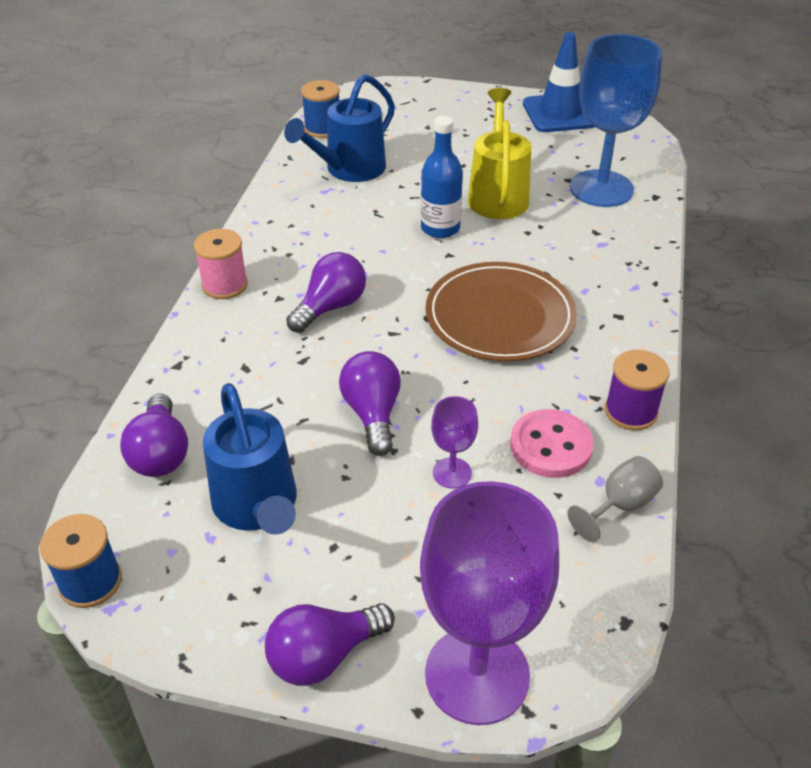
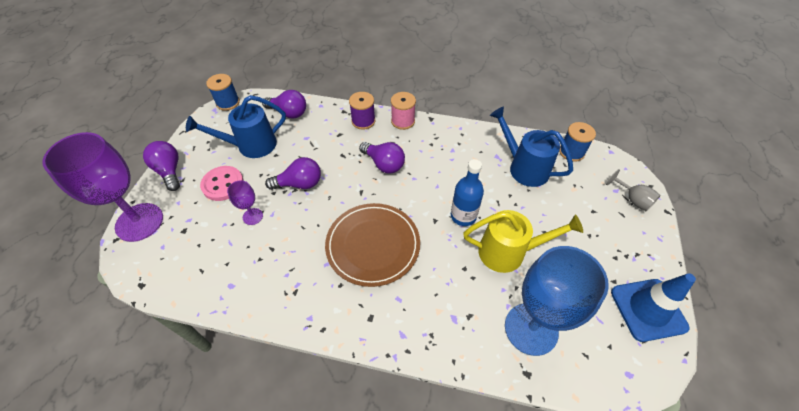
camera: 90 degrees right, 10 degrees up
purple light bulb [120,394,188,477] -> purple light bulb turned 150 degrees counterclockwise [262,90,306,118]
pink button [510,409,594,478] -> pink button moved to [200,166,244,201]
grey goblet [568,456,663,542] -> grey goblet moved to [606,169,661,211]
purple spool [605,350,669,430] -> purple spool moved to [349,92,375,130]

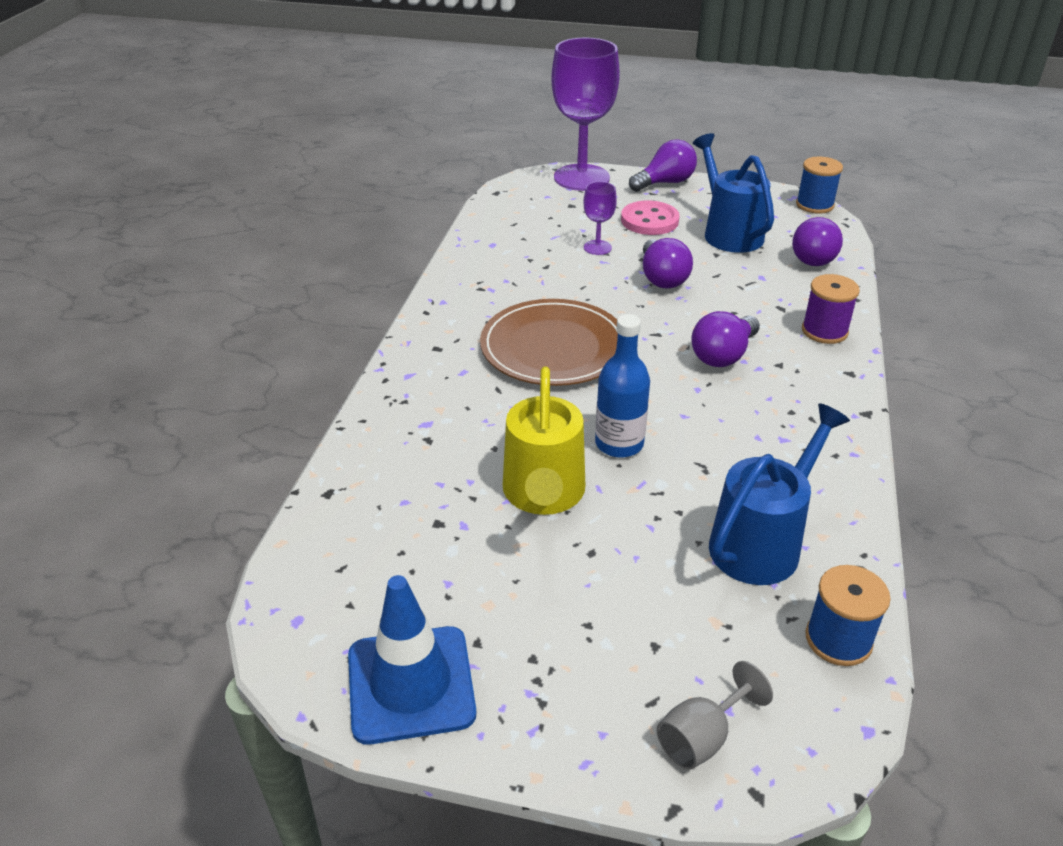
camera: 90 degrees right, 15 degrees down
pink spool [391,92,416,130] -> none
blue goblet [505,246,609,356] -> none

